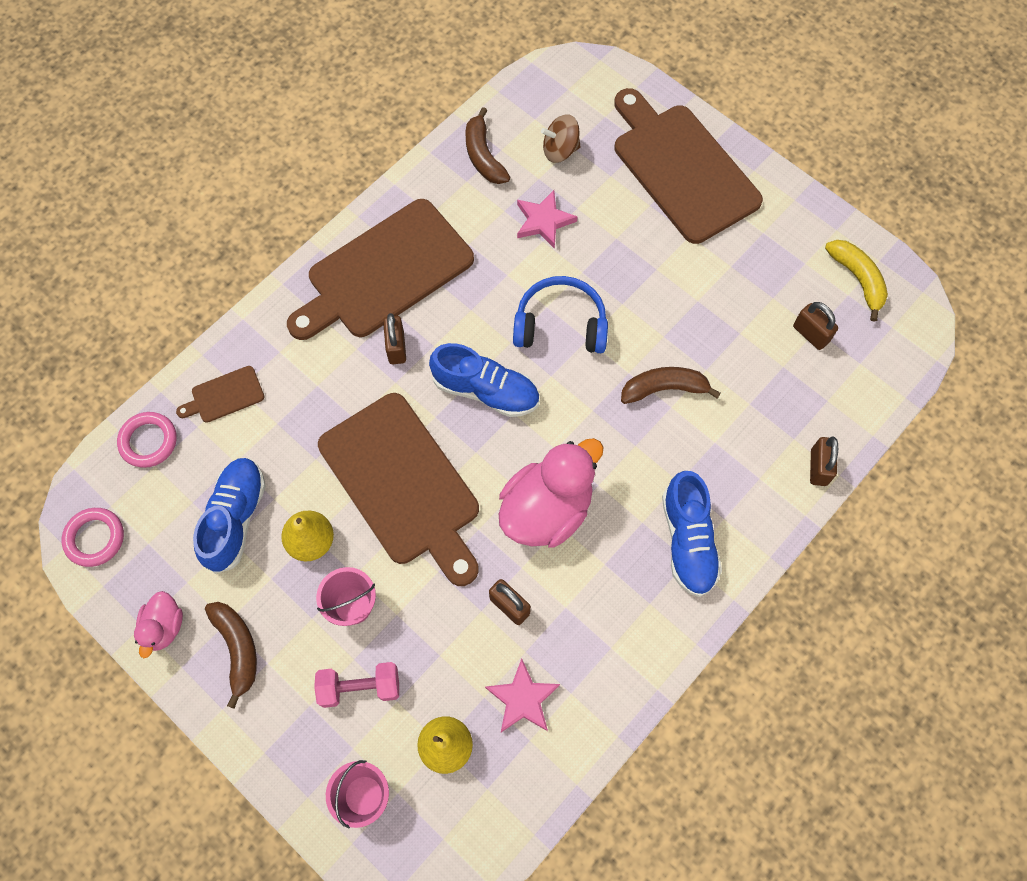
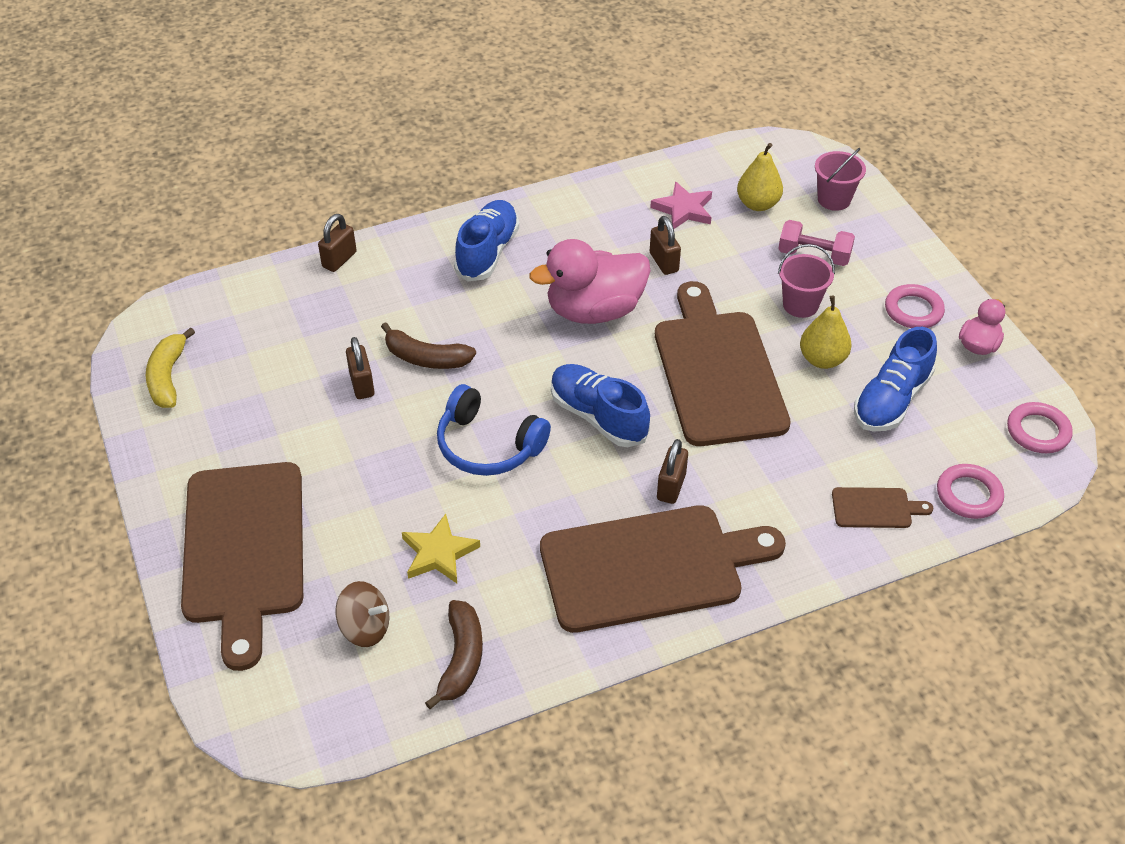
camera: 155 degrees left, 20 degrees down
brown banana [205,602,257,709] -> pink ring [885,284,945,328]
pink star [517,190,578,249] -> yellow star [402,514,480,583]
brown padlock [793,302,838,350] -> brown padlock moved to [346,337,374,399]

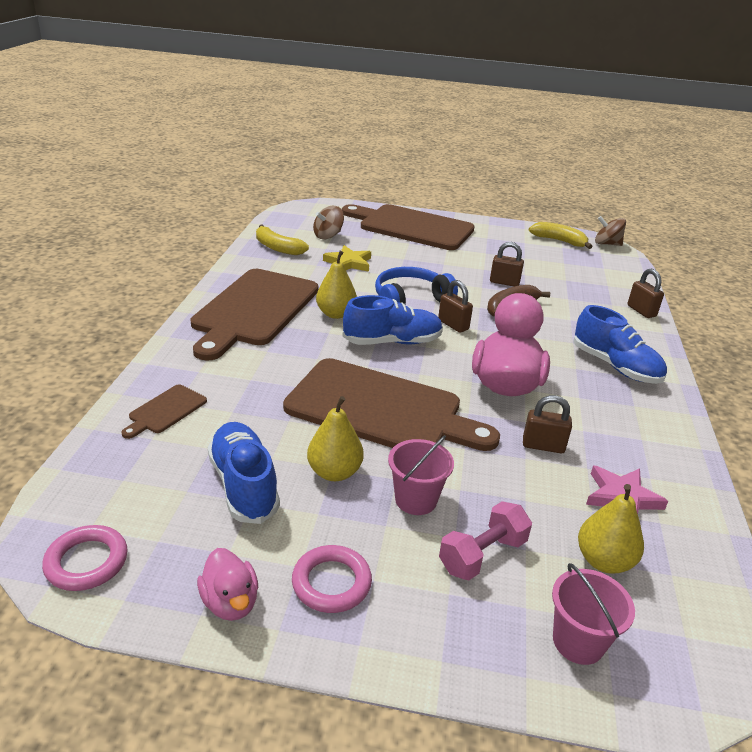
camera: 120 degrees right, 15 degrees down
brown banana [425,600,483,709] -> yellow banana [256,224,309,255]
brown padlock [657,439,688,504] -> brown padlock moved to [438,280,473,333]
pink ring [937,464,1004,519] -> none
none -> yellow pear [316,251,357,319]
none -> brown spinning top [595,216,626,246]

